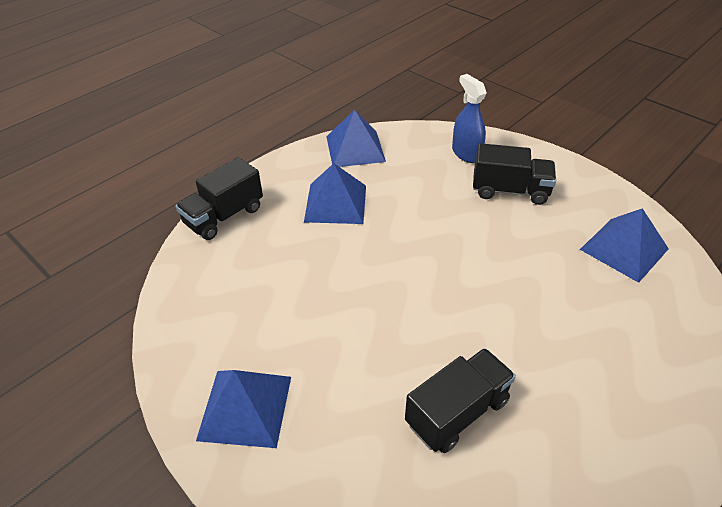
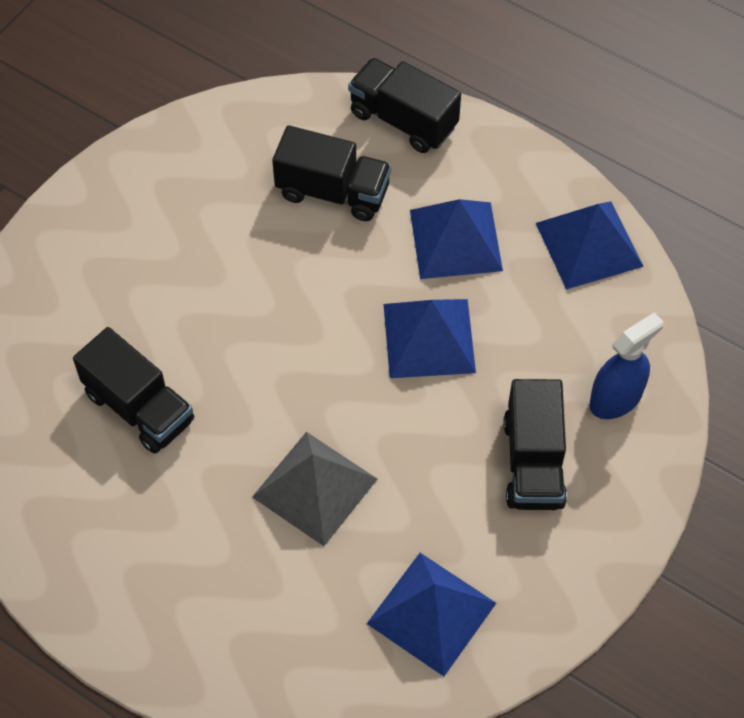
camera: 80 degrees right, 15 degrees up
blue pyramid [196,370,291,448] -> blue pyramid moved to [383,299,476,378]
none -> grey pyramid [252,432,378,546]
none -> black truck [272,125,391,221]

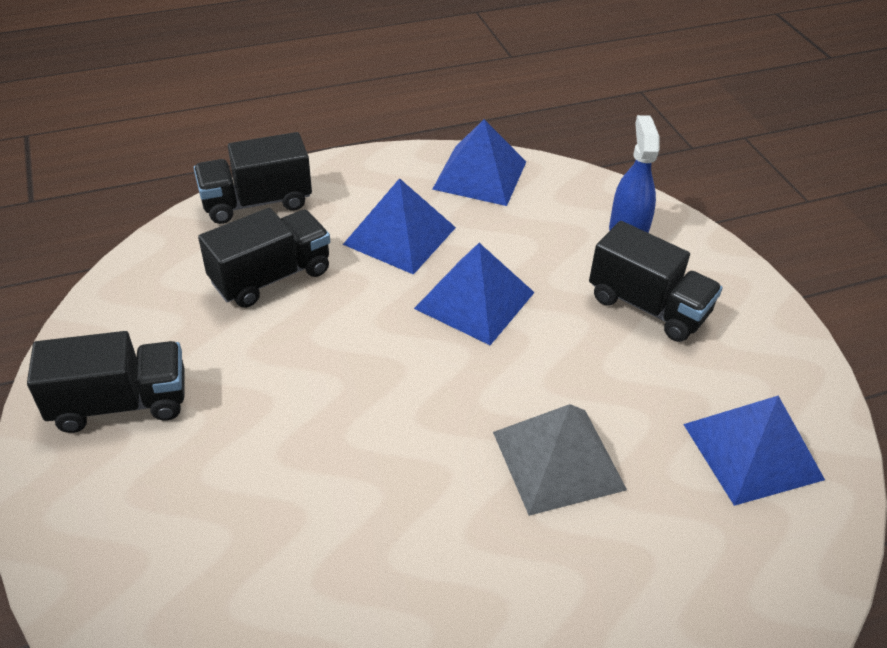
camera: 55 degrees left, 15 degrees down
black truck [73,327,194,454] -> black truck moved to [27,331,184,433]

